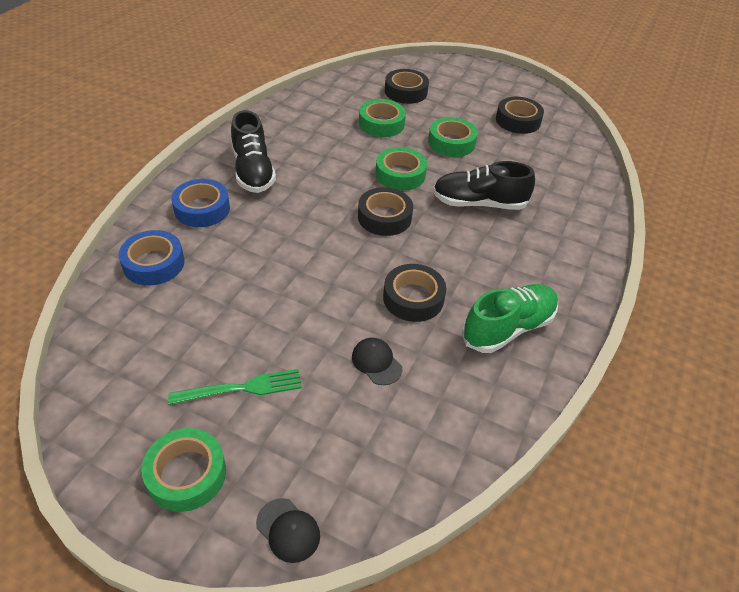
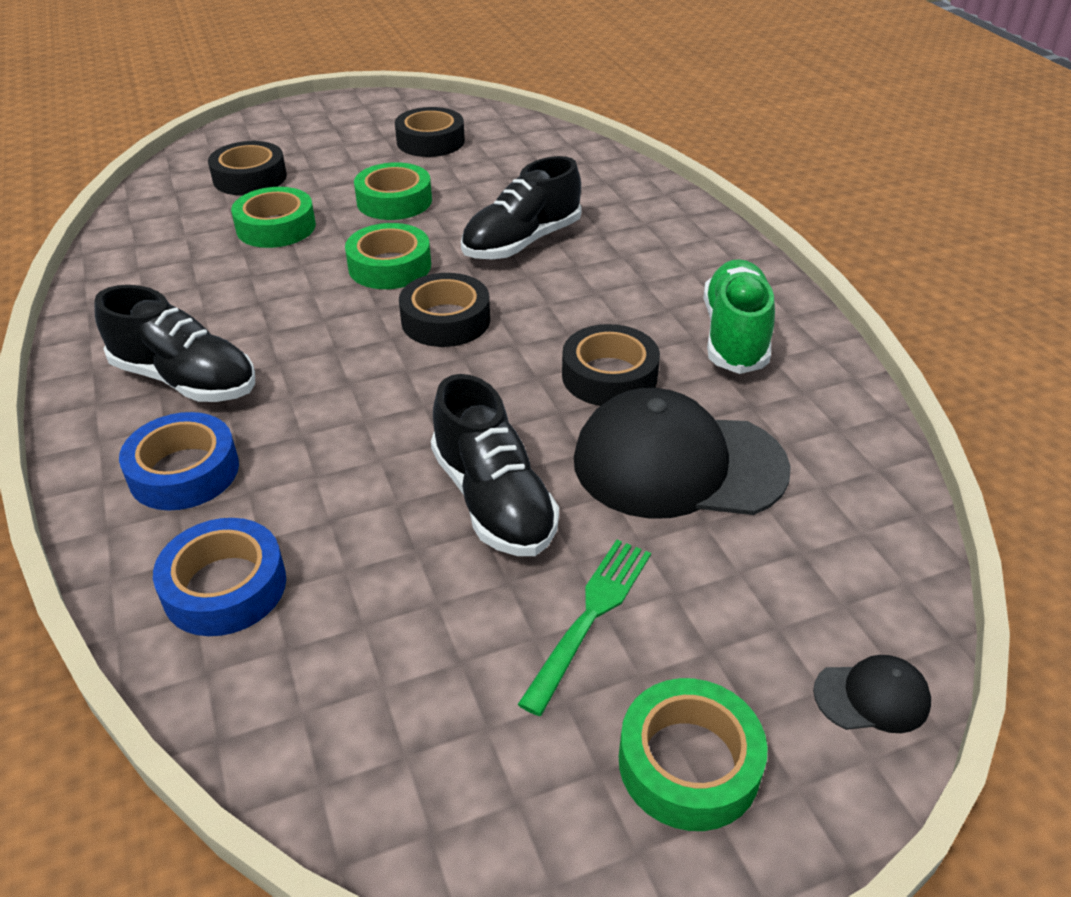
camera: 45 degrees left, 5 degrees down
black cap [352,338,402,385] -> black cap [574,388,791,519], size x2.34
none -> black shoe [431,374,559,556]

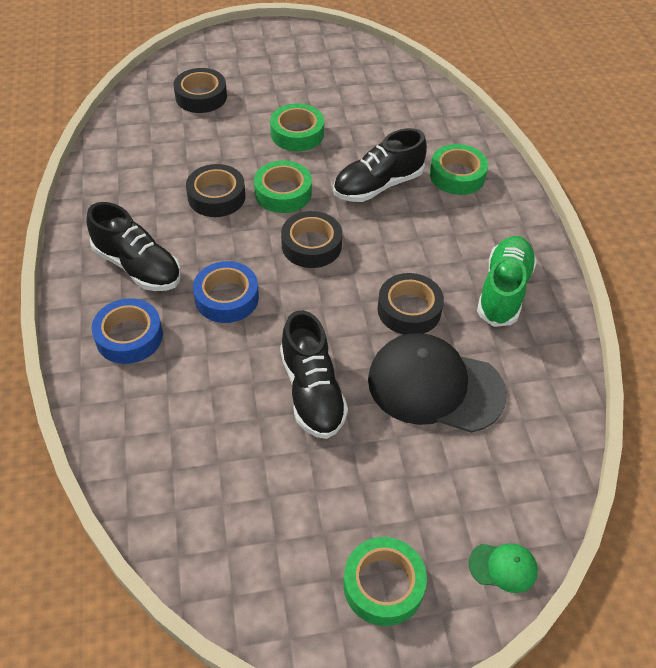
camera: 10 degrees right, 10 degrees up
blue tape [153,518,286,636] -> blue tape moved to [193,261,259,323]
green tape [231,187,316,248] -> green tape moved to [430,144,488,195]
black tape [395,107,465,157] -> black tape moved to [186,164,245,217]
green fork [518,540,651,716] -> none
black cap [813,655,931,733] -> green cap [468,544,538,593]

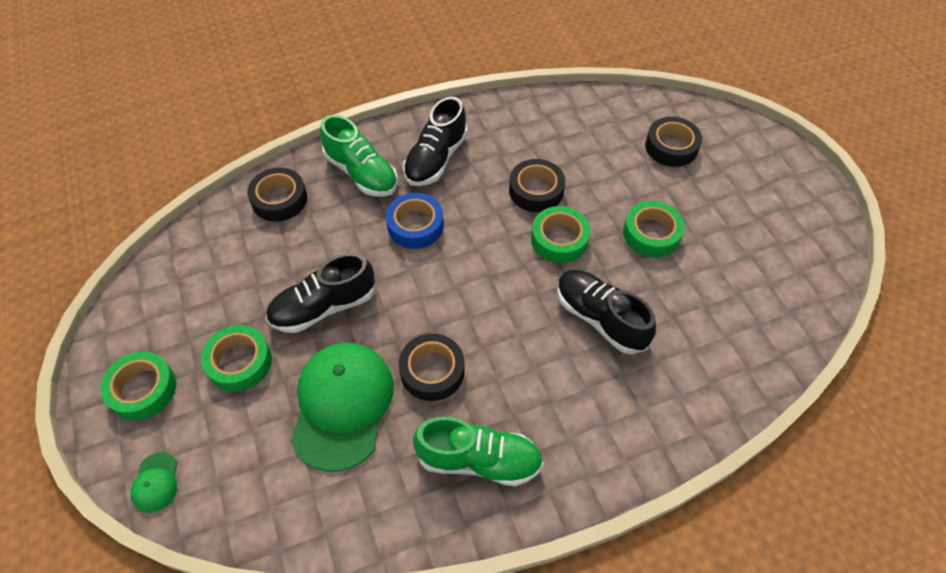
camera: 80 degrees right, 5 degrees up
blue tape [92,298,163,364] -> green shoe [320,115,398,197]
black tape [281,211,342,268] -> black tape moved to [247,168,307,222]
black cap [368,333,507,433] -> green cap [291,343,394,472]
green tape [430,144,488,195] -> green tape moved to [201,325,272,392]

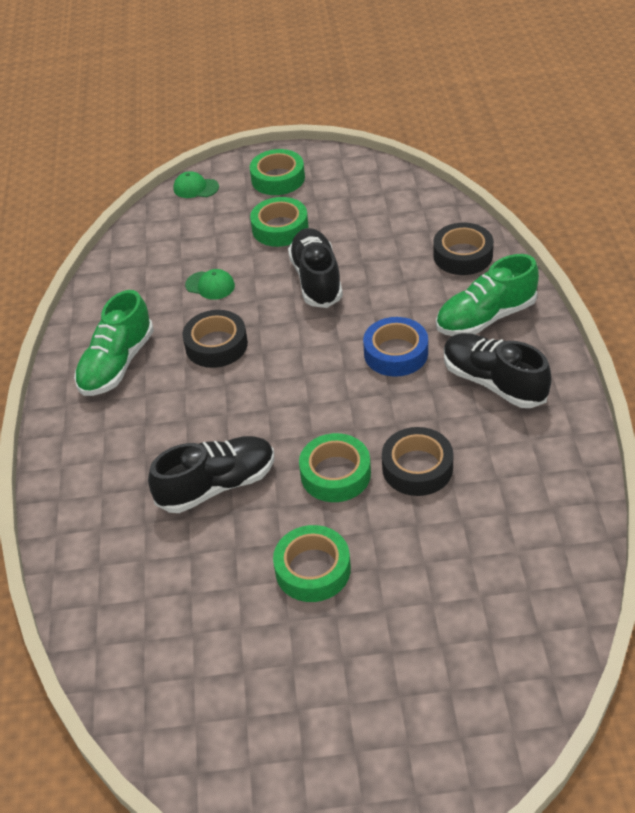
camera: 110 degrees right, 10 degrees down
green cap [291,343,394,472] -> green cap [185,269,235,300], size x0.43
black tape [645,117,702,167] -> none

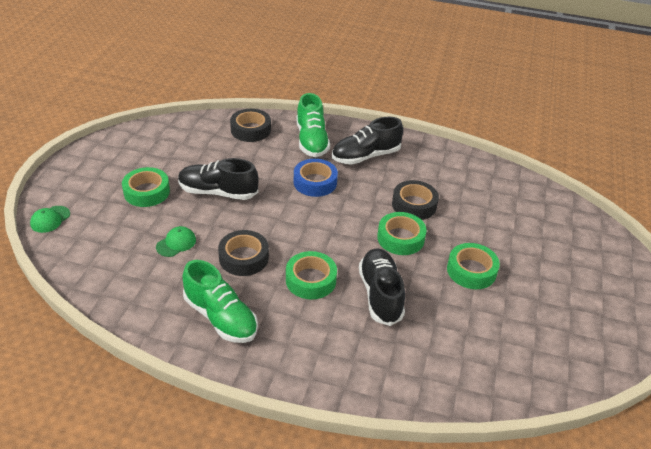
camera: 75 degrees left, 5 degrees down
green tape [250,149,305,195] -> green tape moved to [286,251,337,299]

